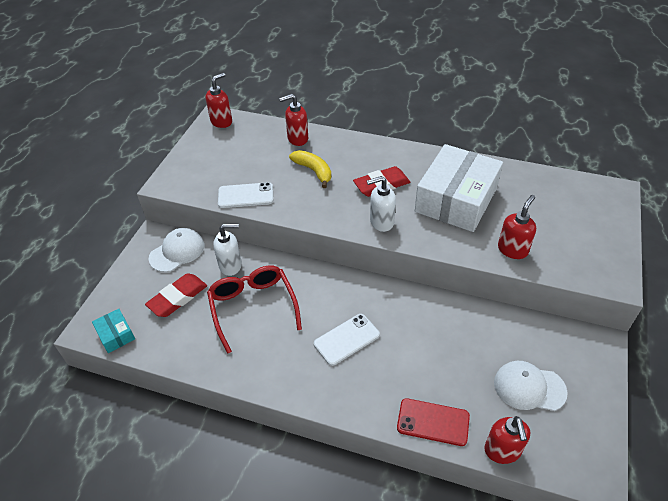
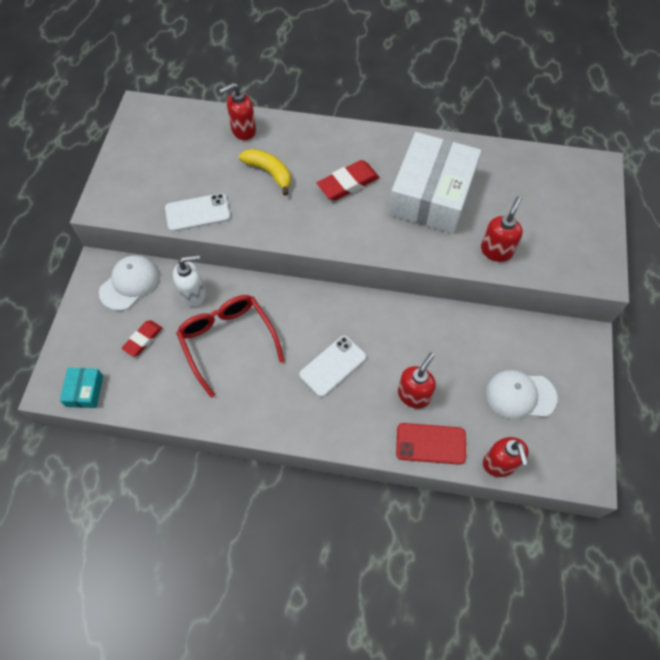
camera: 10 degrees left, 15 degrees up
turquoise box [92,309,135,353] -> turquoise box turned 45 degrees clockwise [60,368,103,408]
red eraser [145,273,207,317] -> red eraser [121,320,162,356], size x0.65
red soap dispenser [206,73,232,128] -> red soap dispenser moved to [398,352,436,409]
white soap dispenser [367,176,396,232] -> none

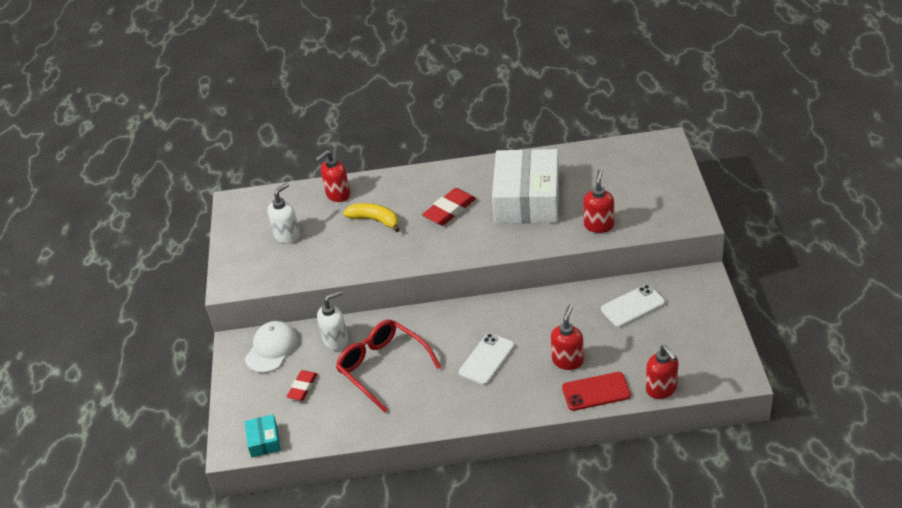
camera: 10 degrees left, 20 degrees down
white phone [165,193,230,232] -> white phone moved to [601,284,665,327]
white cap [486,370,558,420] -> none
none -> white soap dispenser [268,183,300,243]

